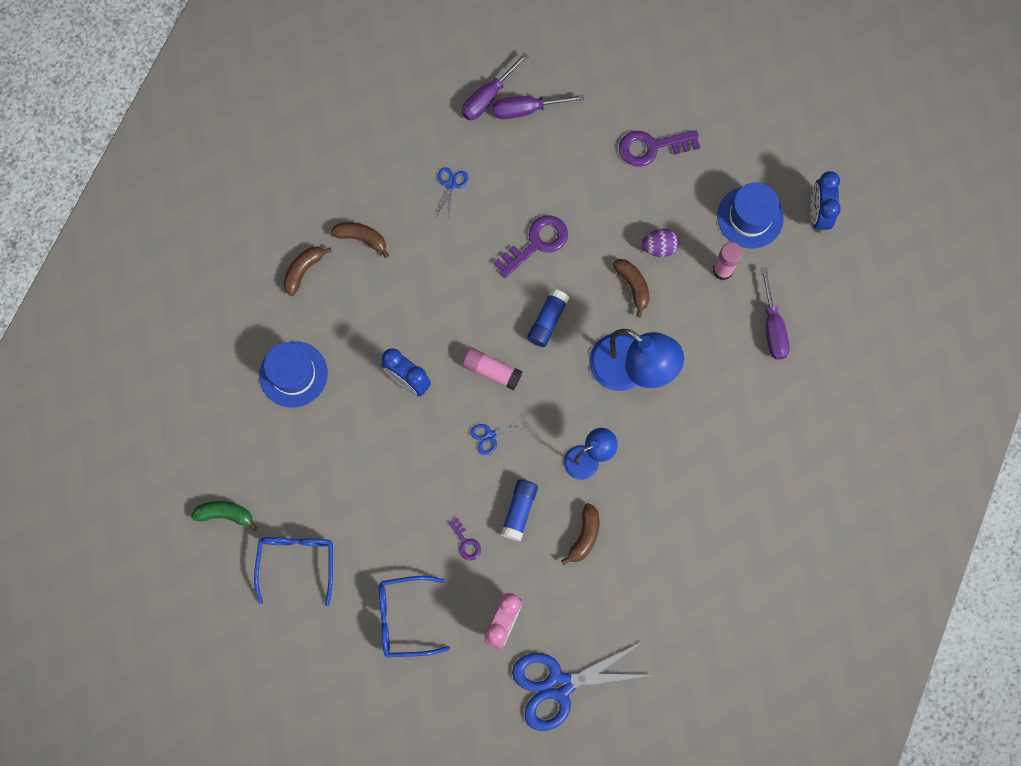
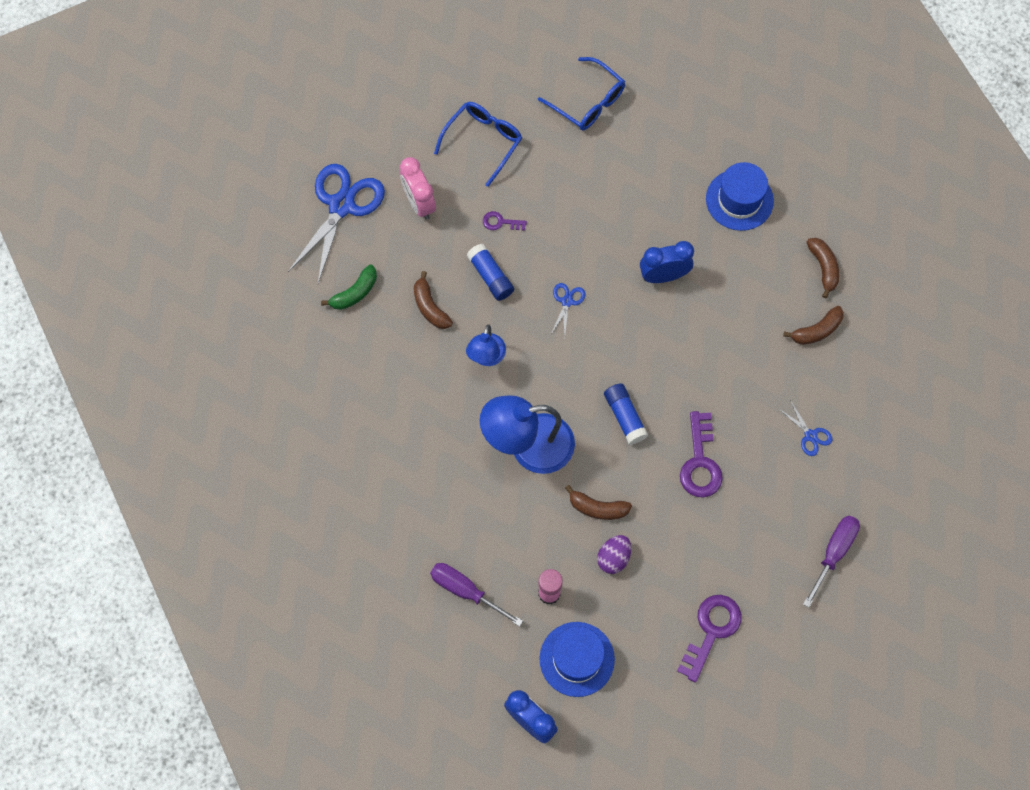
camera: 130 degrees right, 5 degrees down
green banana [191,501,258,531] -> green banana moved to [321,264,377,310]
purple screwdriver [462,53,528,121] -> none
pink glue stick [463,348,522,390] -> none

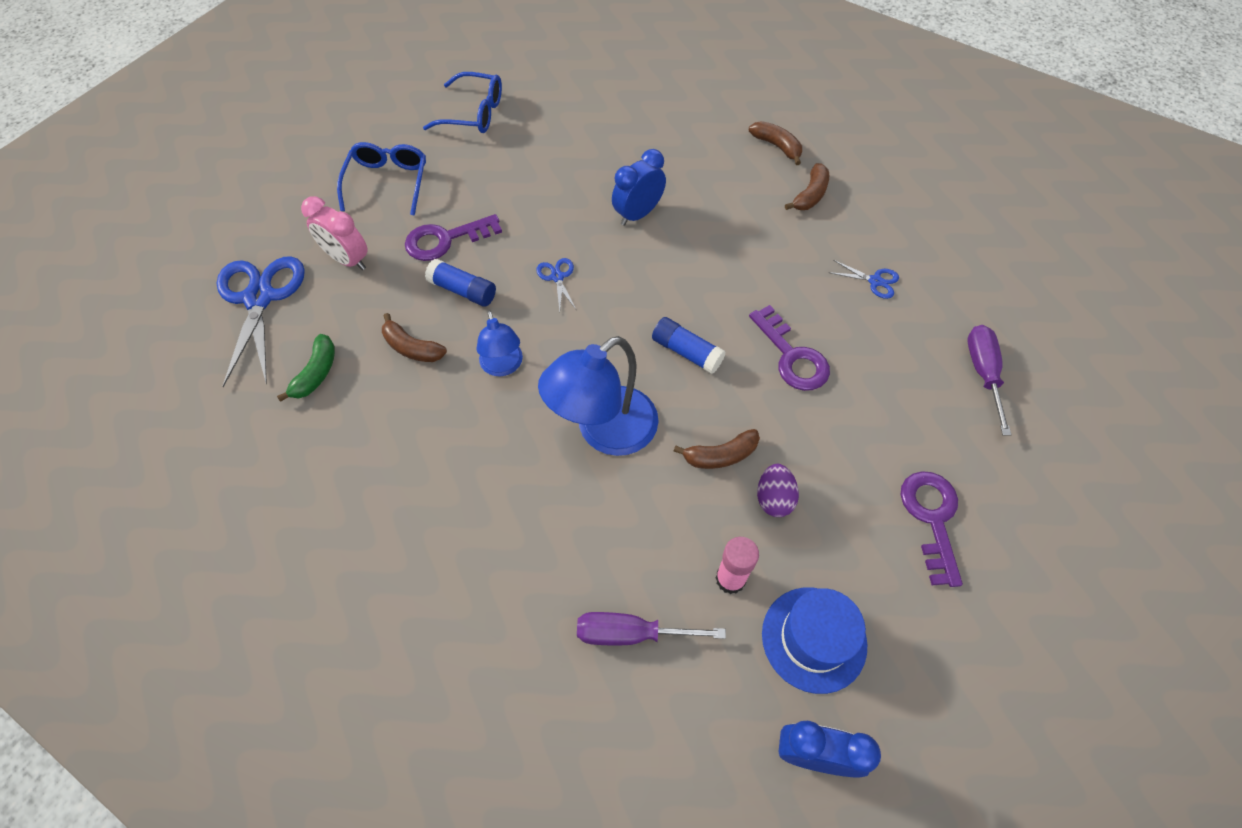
camera: 30 degrees left, 10 degrees down
purple key [483,211,527,231] -> purple key [405,214,502,261], size x1.93
blue hat [706,162,774,231] -> none

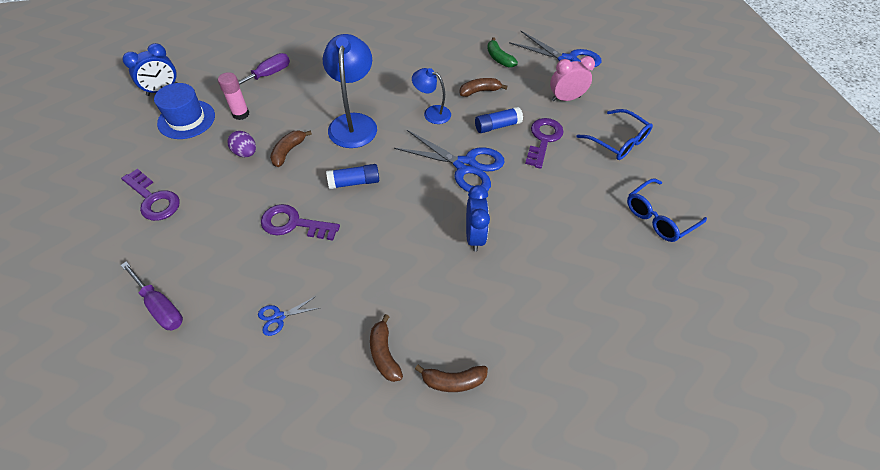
camera: 130 degrees right, 5 degrees down
blue scissors [536,258,576,311] -> blue scissors [394,130,505,192], size x2.25

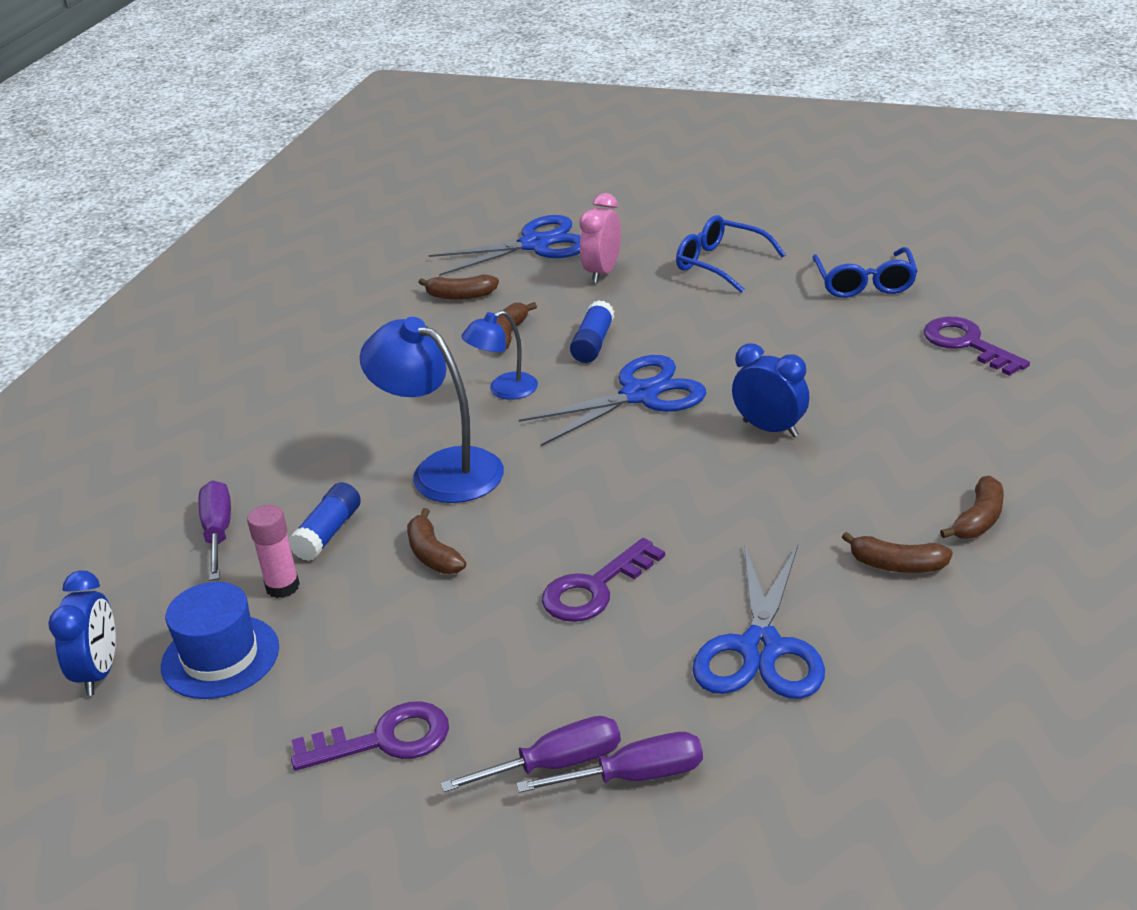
camera: 50 degrees left, 20 degrees down
purple egg [227,131,256,157] -> none
blue scissors [258,296,319,336] -> blue scissors [692,544,825,699], size x2.25
blue glue stick [326,164,379,189] -> blue glue stick moved to [289,482,361,561]
green banana [487,37,518,68] -> brown banana [418,275,499,300]
purple key [525,118,564,169] -> purple key moved to [923,317,1030,376]
blue glasses [576,109,653,160] -> blue glasses turned 135 degrees counterclockwise [676,215,786,293]
none -> purple screwdriver [440,716,621,792]

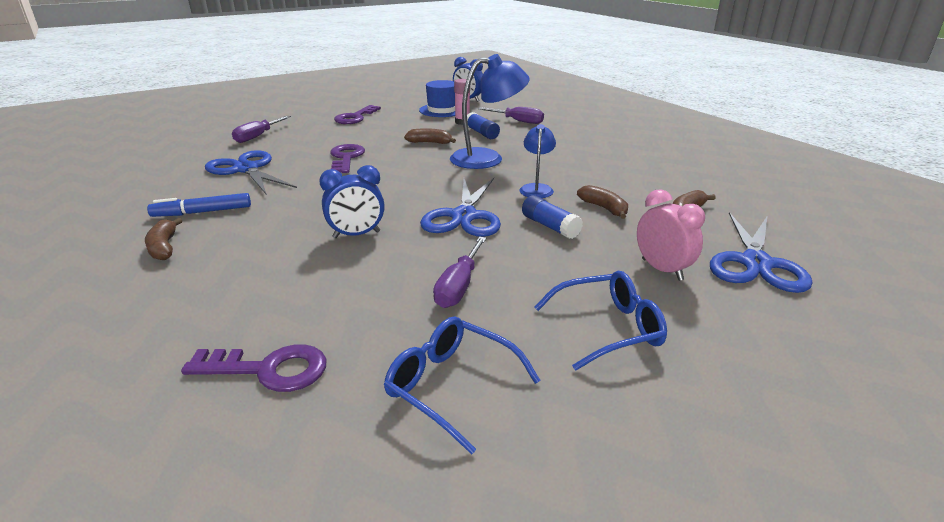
camera: 125 degrees right, 5 degrees down
purple screwdriver [440,716,621,792] -> purple screwdriver moved to [433,237,486,308]
brown banana [842,532,953,573] -> blue marker [147,193,251,217]

